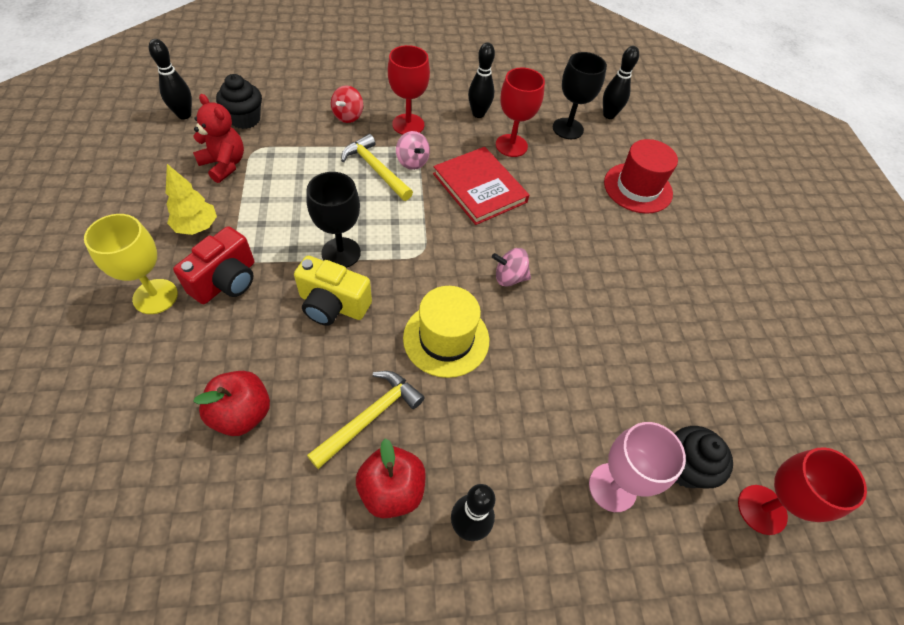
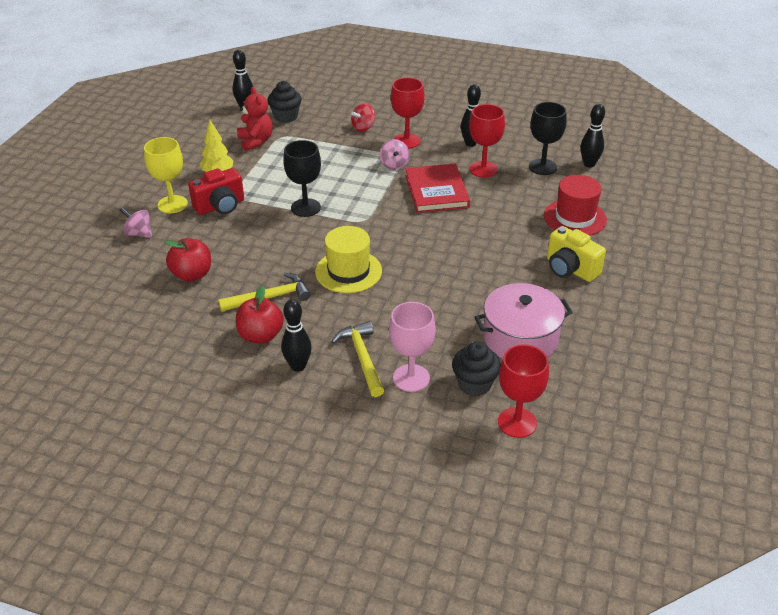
camera: 30 degrees right, 15 degrees down
yellow camera [294,256,372,326] -> yellow camera moved to [547,226,606,282]
yellow hammer [341,134,413,201] -> yellow hammer moved to [332,321,384,397]
pink spinning top [492,248,531,287] -> pink spinning top moved to [120,207,152,238]
none -> pink pot [475,283,573,359]

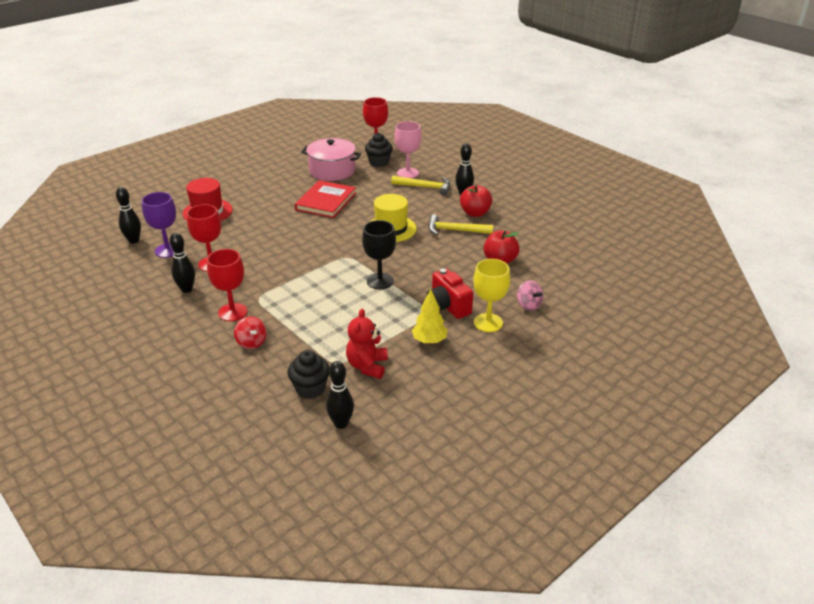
camera: 150 degrees left, 5 degrees down
red camera [188,168,244,215] -> red camera turned 120 degrees counterclockwise [427,268,473,319]
yellow hammer [332,321,384,397] -> yellow hammer turned 90 degrees counterclockwise [391,176,450,195]
red spinning top [351,103,375,132] -> red spinning top turned 75 degrees clockwise [234,316,267,349]
pink spinning top [379,139,409,170] -> none
red book [405,164,470,213] -> red book moved to [295,180,356,218]
black goblet [529,102,567,175] -> purple goblet [142,192,176,258]
yellow camera [547,226,606,282] -> none

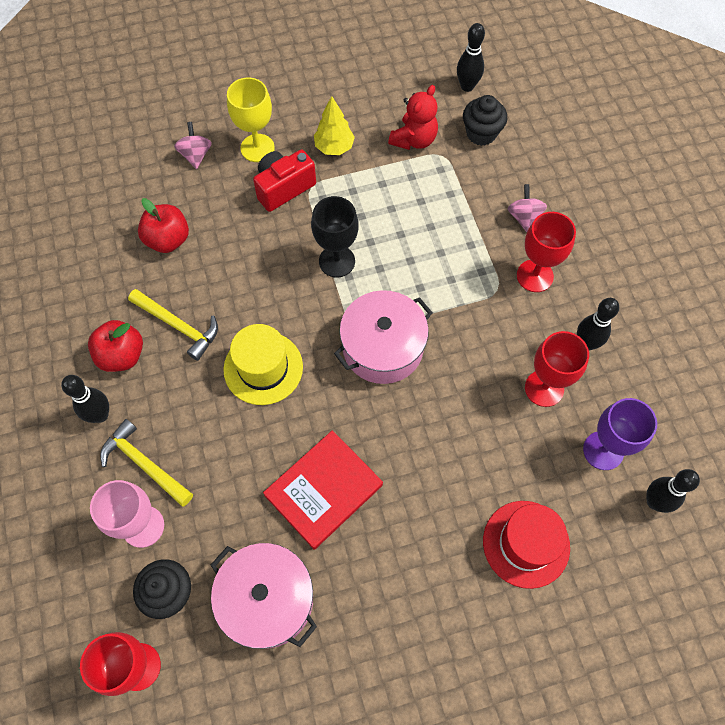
camera: 155 degrees left, 30 degrees up
red spinning top [234,316,267,349] -> pink spinning top [508,184,547,232]
red camera [427,268,473,319] -> red camera turned 120 degrees counterclockwise [253,150,316,212]
none -> pink pot [334,290,433,384]

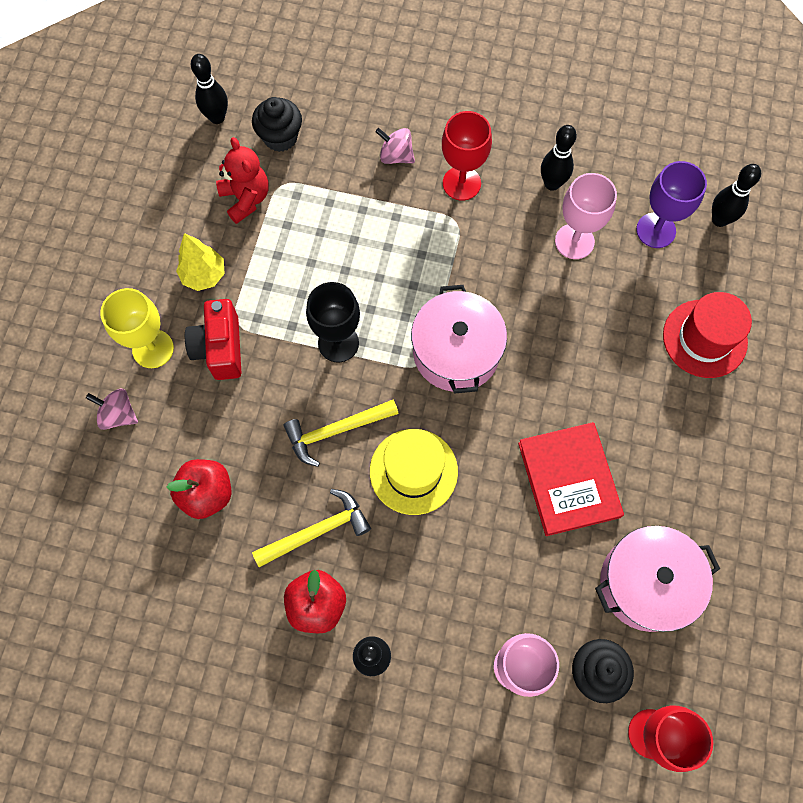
camera: 60 degrees left, 5 degrees up
yellow hammer [100,419,193,506] -> yellow hammer moved to [284,400,399,467]
red goblet [525,331,589,407] -> pink goblet [555,173,617,259]

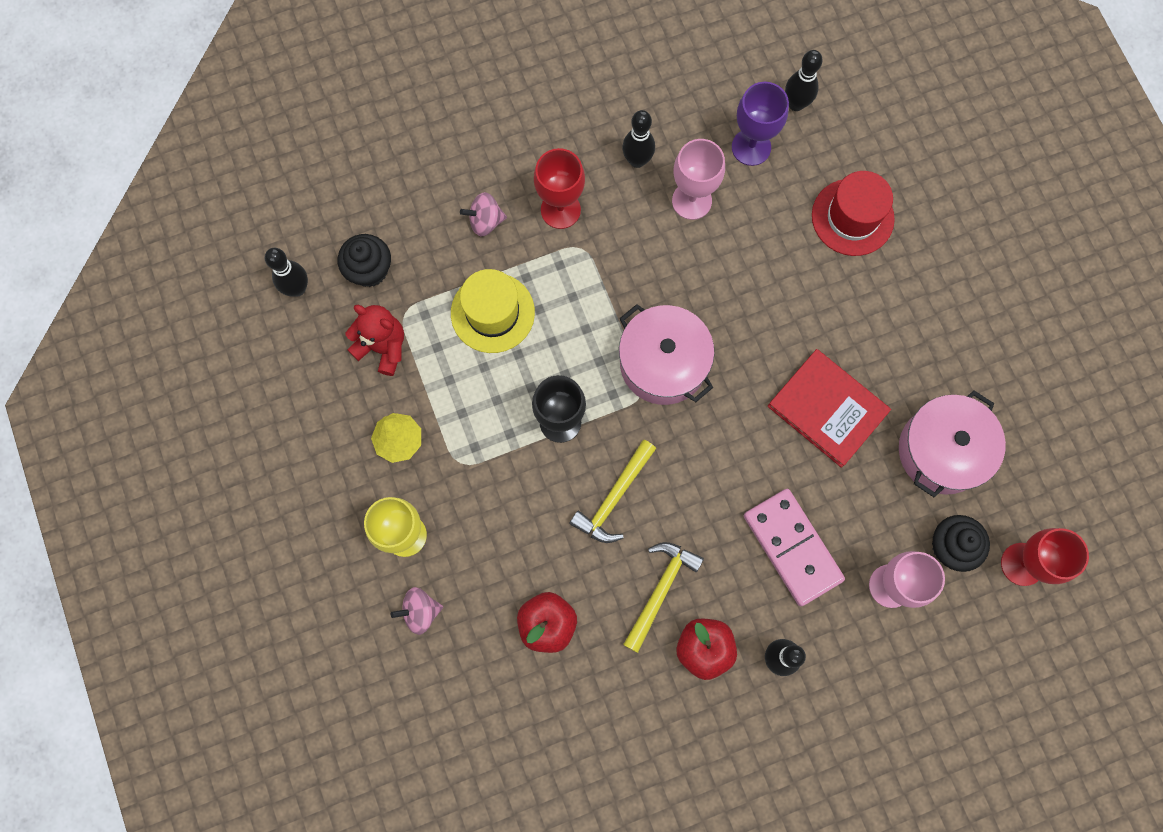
camera: 35 degrees left, 5 degrees up
red camera [185,299,242,380] -> none
yellow hat [370,429,458,515] -> yellow hat moved to [451,269,535,353]
none -> pink domino [744,489,845,606]

